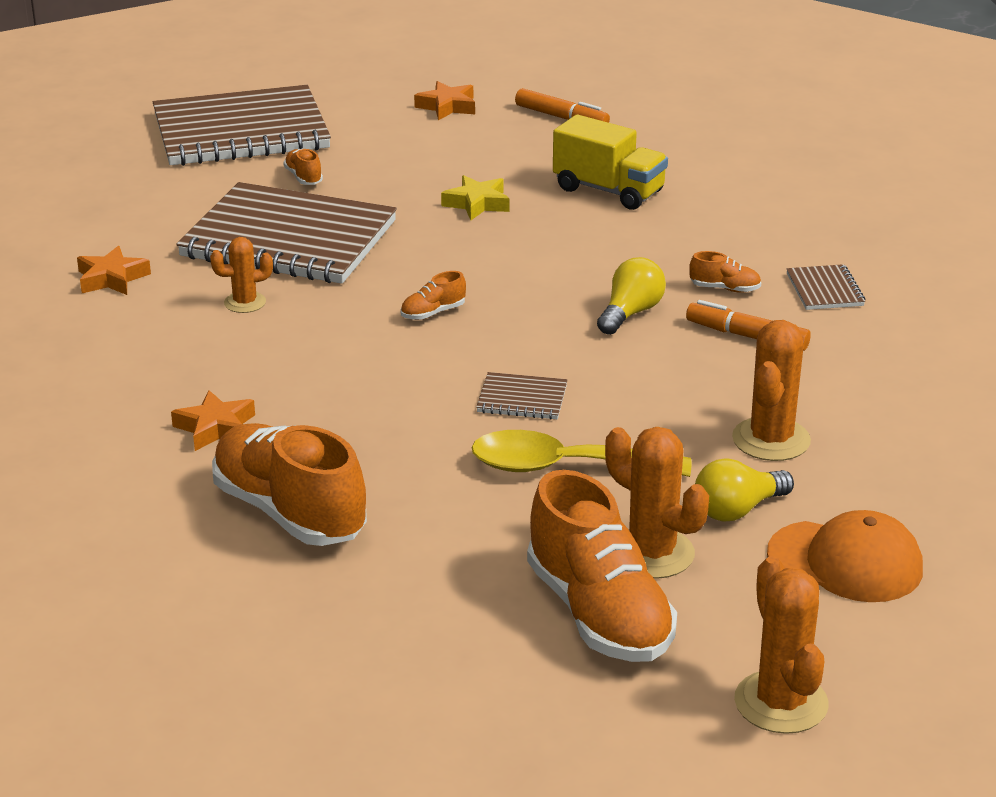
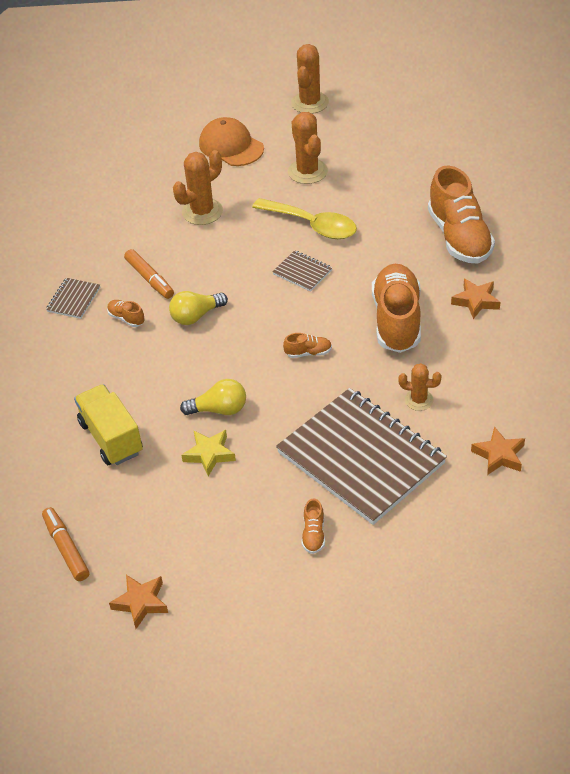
camera: 150 degrees left, 15 degrees up
brown notebook [153,85,331,166] -> none
orange shoe [527,470,677,662] -> orange shoe moved to [372,264,421,353]
yellow light bulb [695,458,794,522] -> yellow light bulb moved to [180,379,246,415]

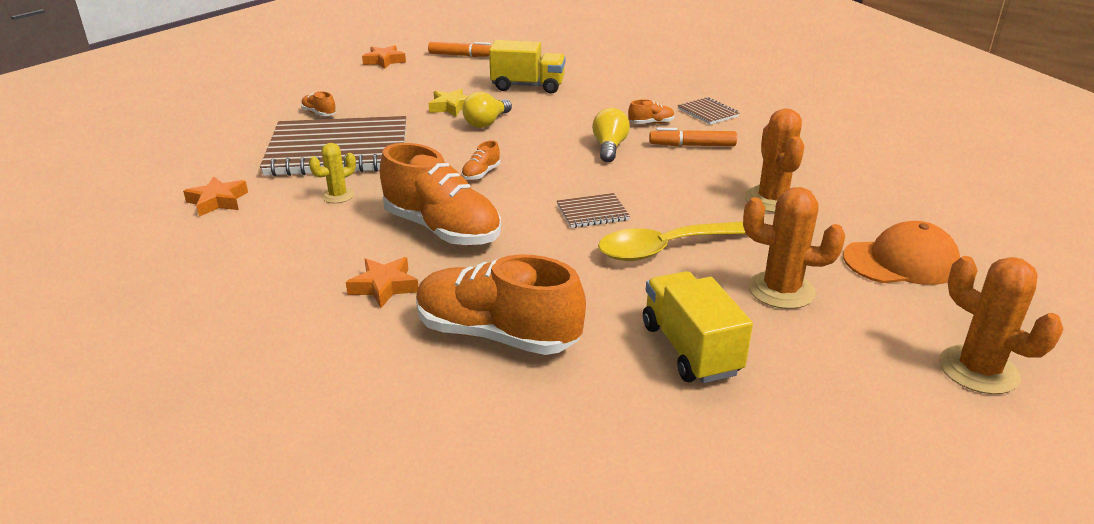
camera: 125 degrees right, 15 degrees down
orange cactus [398,363,442,411] -> yellow cactus [309,143,356,203]
none -> yellow truck [643,271,753,383]

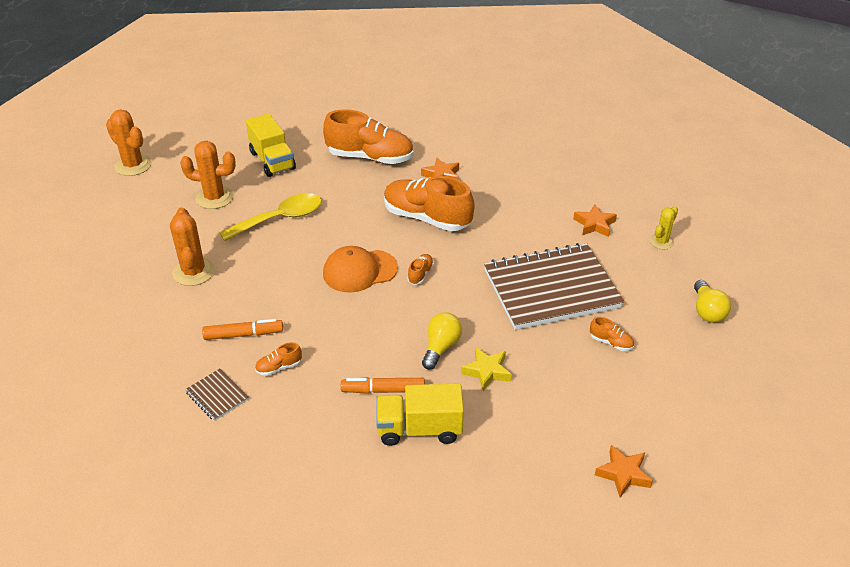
camera: 170 degrees right, 10 degrees up
yellow cactus [309,143,356,203] -> yellow cactus moved to [650,206,678,249]
orange marker [428,42,491,57] -> orange marker moved to [341,377,425,394]
brown notebook [557,193,630,228] -> none
yellow light bulb [592,108,630,162] -> yellow light bulb moved to [694,280,731,323]
orange cap [843,221,960,285] -> orange cap moved to [323,246,398,293]

